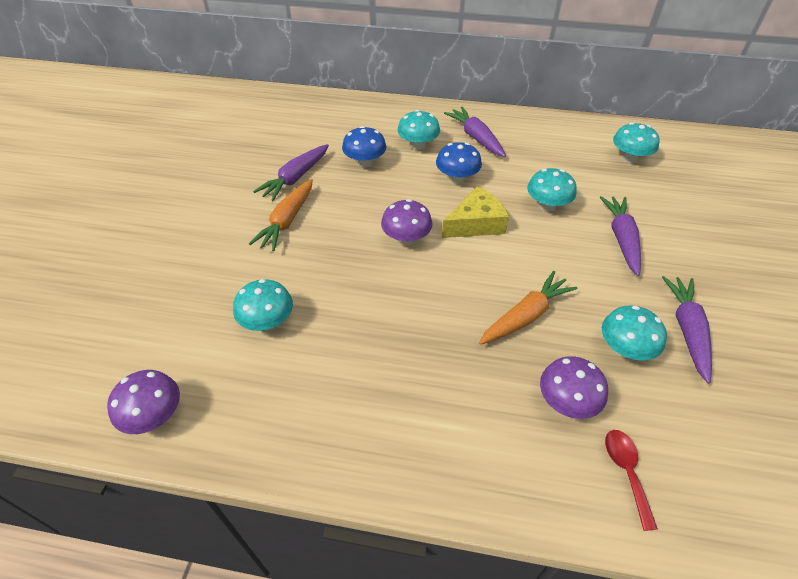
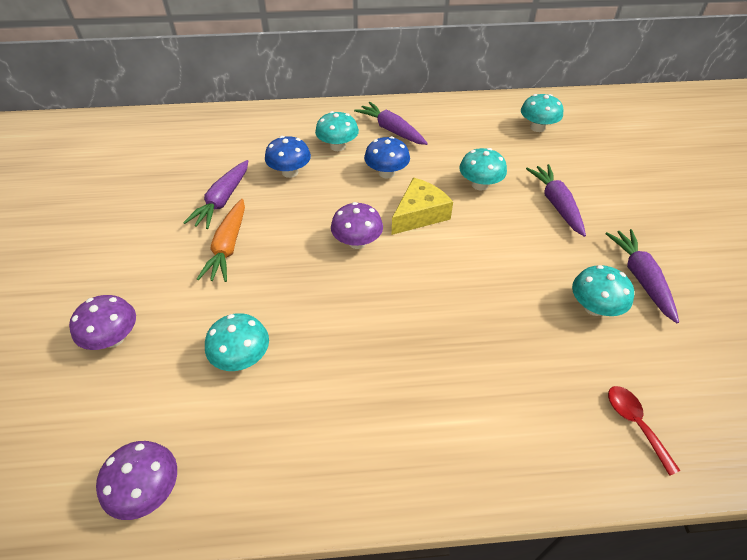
camera: 15 degrees left, 0 degrees up
orange carrot [479,271,578,345] -> none
purple mushroom [540,356,608,419] -> purple mushroom moved to [69,295,136,350]

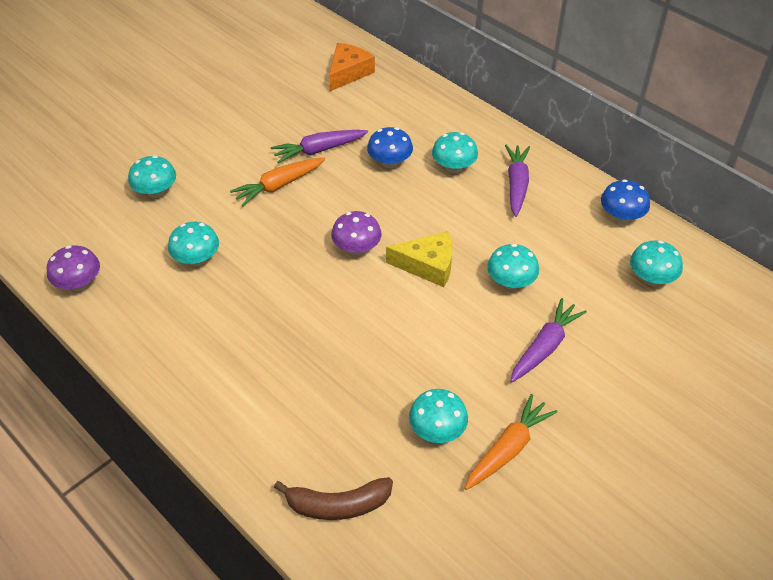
camera: 50 degrees right, 0 degrees up
purple mushroom [69,295,136,350] -> turquoise mushroom [128,155,176,198]
blue mushroom [364,136,410,178] -> blue mushroom moved to [601,179,650,223]
purple carrot [605,229,679,323] -> orange carrot [465,394,557,490]
red spoon [608,386,681,476] -> brown banana [274,477,393,520]
none -> orange cheese [329,43,375,91]

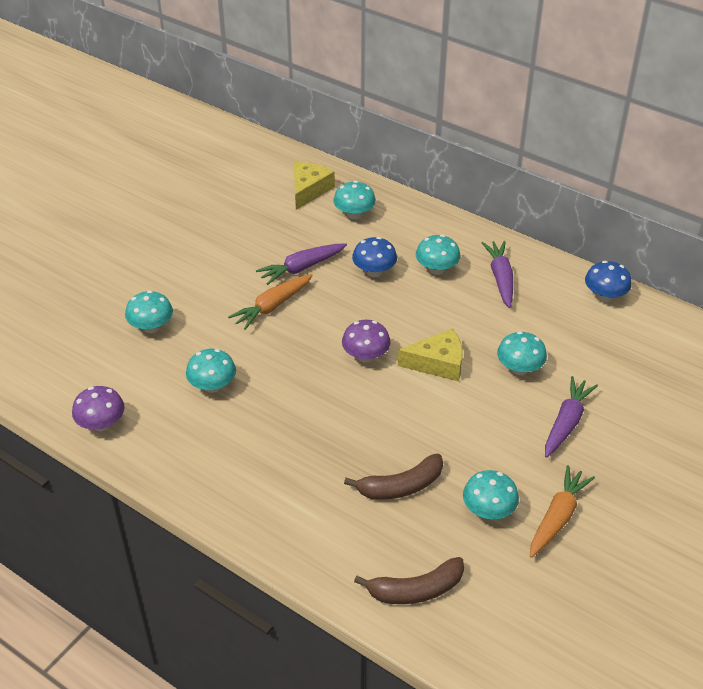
camera: 10 degrees left, 5 degrees down
orange cheese [329,43,375,91] -> yellow cheese [294,162,335,210]
turquoise mushroom [630,240,683,286] -> turquoise mushroom moved to [333,181,376,219]
none -> brown banana [344,454,443,500]

